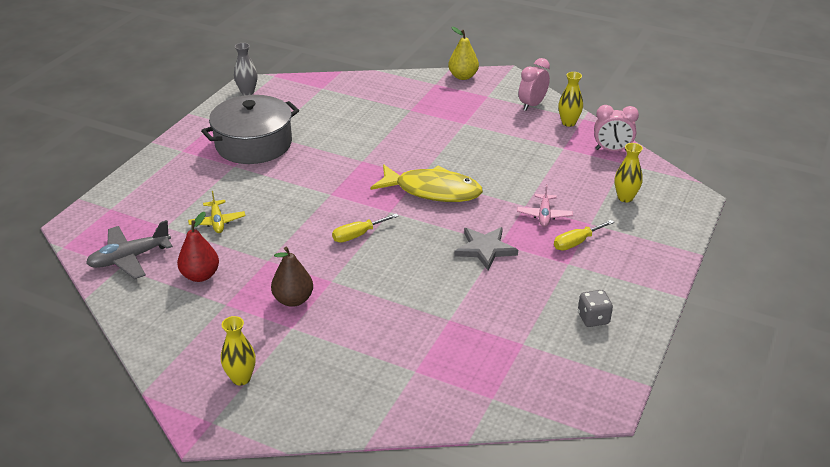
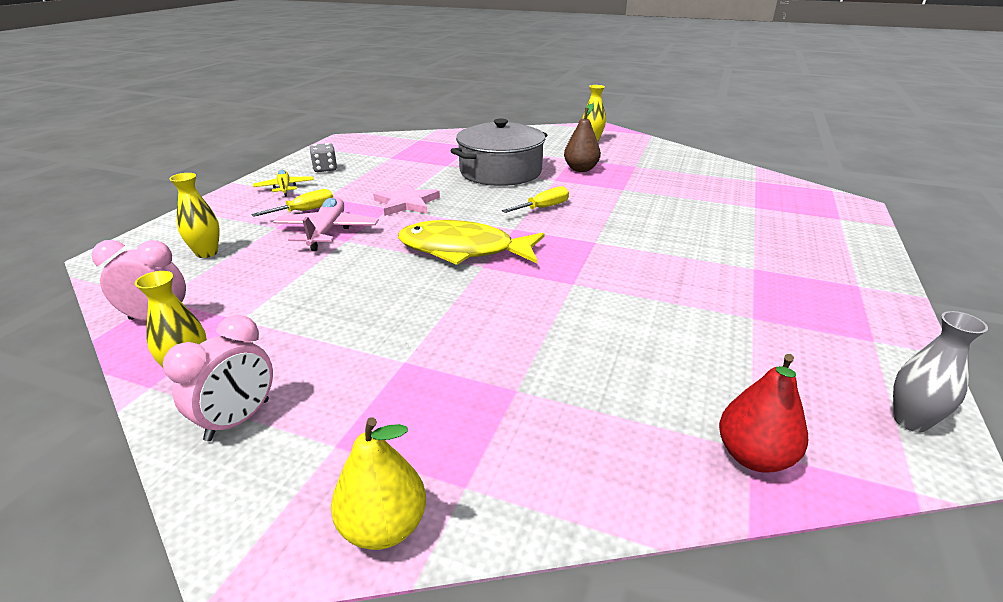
camera: 175 degrees right, 5 degrees down
grey plane [86,220,173,279] -> none
red pear [177,212,219,282] -> red pear moved to [719,354,808,473]
yellow plane [188,191,245,233] -> yellow plane moved to [253,169,314,197]
grey pot [201,95,299,164] -> grey pot moved to [450,119,547,186]
grey star [454,227,518,270] -> pink star [373,183,440,216]
pink plane [517,184,573,227] -> pink plane [273,197,378,251], size x1.52

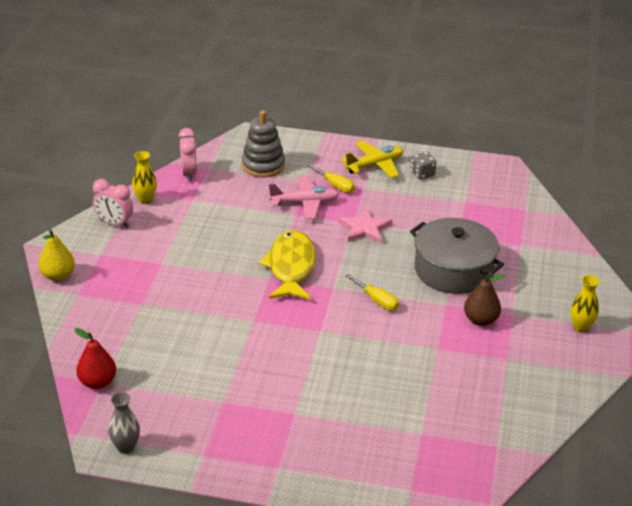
camera: 80 degrees right, 5 degrees up
yellow vase [170,173,220,258] -> grey stacking toy [242,110,285,178]
yellow plane [253,169,314,197] -> yellow plane [341,141,403,178], size x1.52

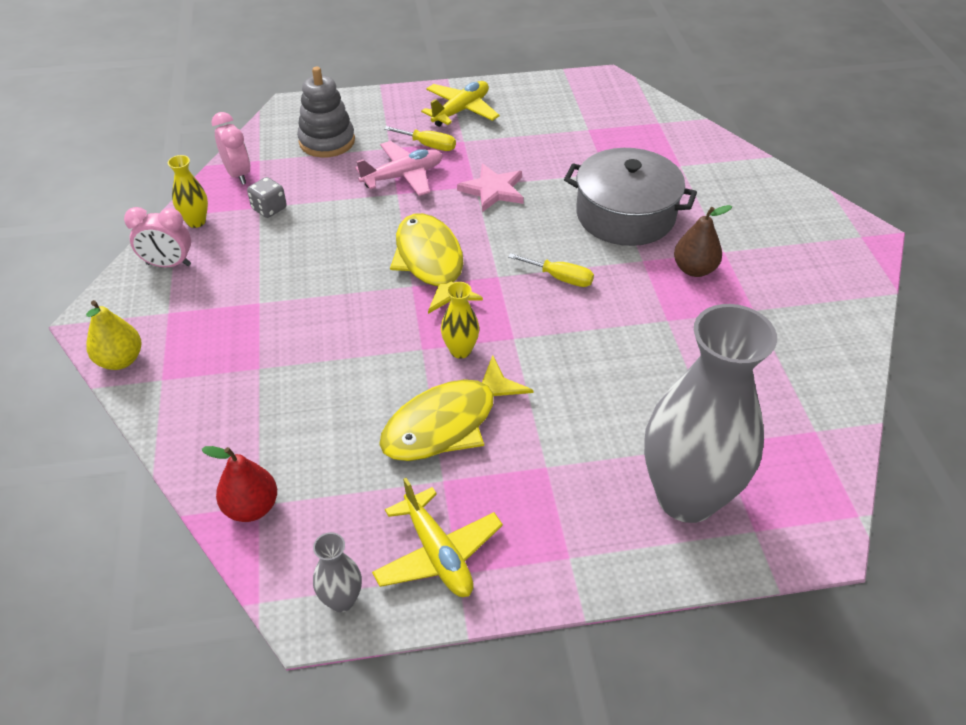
camera: 20 degrees left, 10 degrees up
grey dice [410,152,436,179] -> grey dice moved to [247,177,287,218]
yellow vase [571,275,600,333] -> yellow vase moved to [441,282,479,359]
none -> yellow plane [372,478,503,597]
none -> yellow fish [379,355,533,461]
none -> grey vase [644,304,777,523]

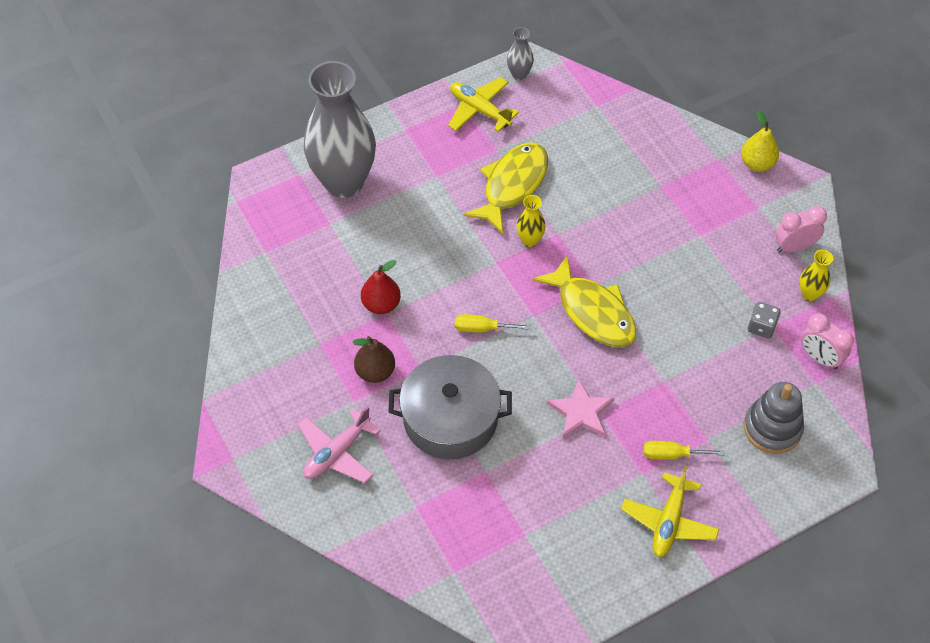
camera: 160 degrees right, 10 degrees up
red pear [201,446,277,522] -> red pear moved to [361,260,401,314]
pink plane [355,141,443,196] -> pink plane moved to [298,406,380,483]

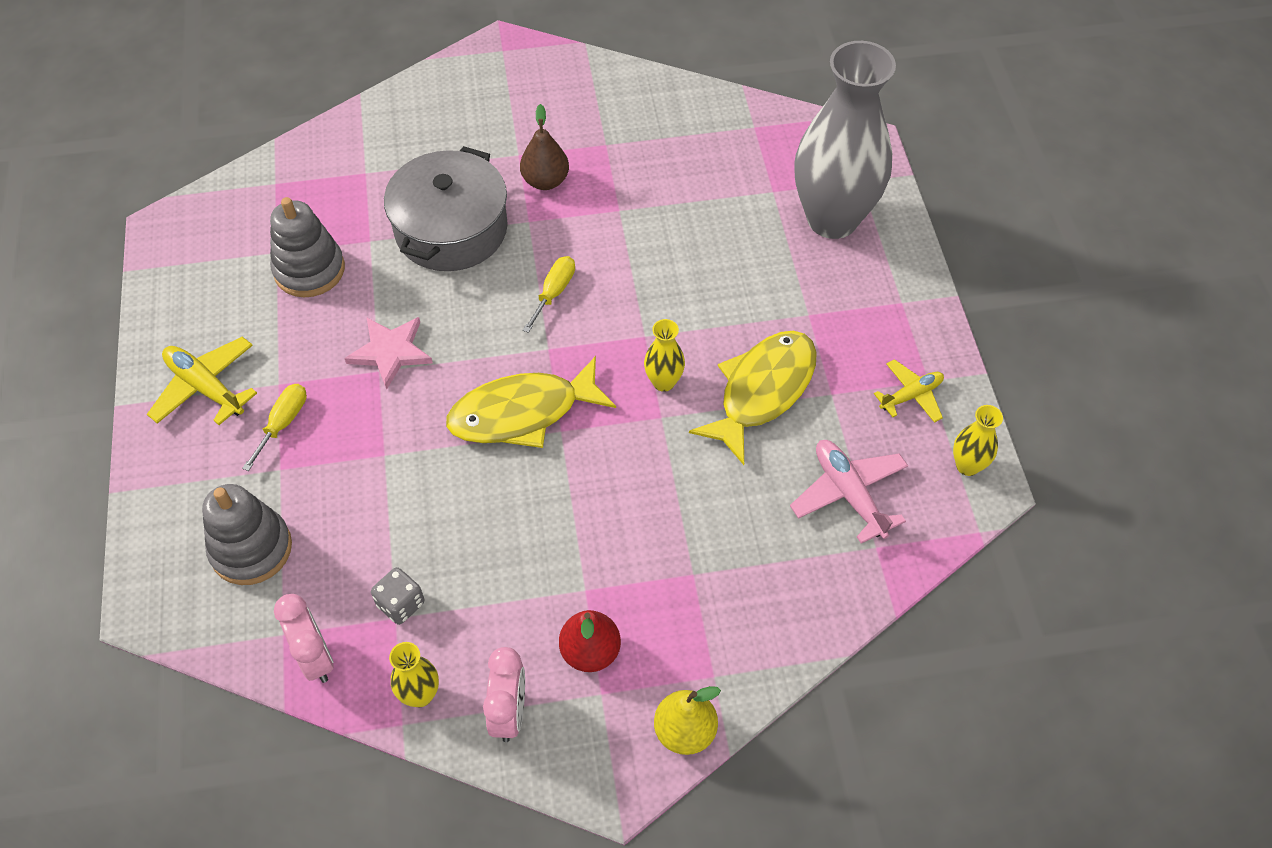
camera: 110 degrees right, 0 degrees up
pink plane [298,406,380,483] -> pink plane moved to [790,440,908,544]
red pear [361,260,401,314] -> red pear moved to [559,610,621,672]
yellow plane [448,77,519,132] -> yellow plane [874,359,944,423], size x0.66
yellow fish [464,142,548,234] -> yellow fish turned 105 degrees counterclockwise [689,331,817,465]
grey vase [507,27,534,80] -> yellow vase [953,405,1003,476]
pink clock [801,313,854,370] -> pink clock turned 90 degrees clockwise [274,594,334,683]
none -> grey stacking toy [270,197,345,297]

